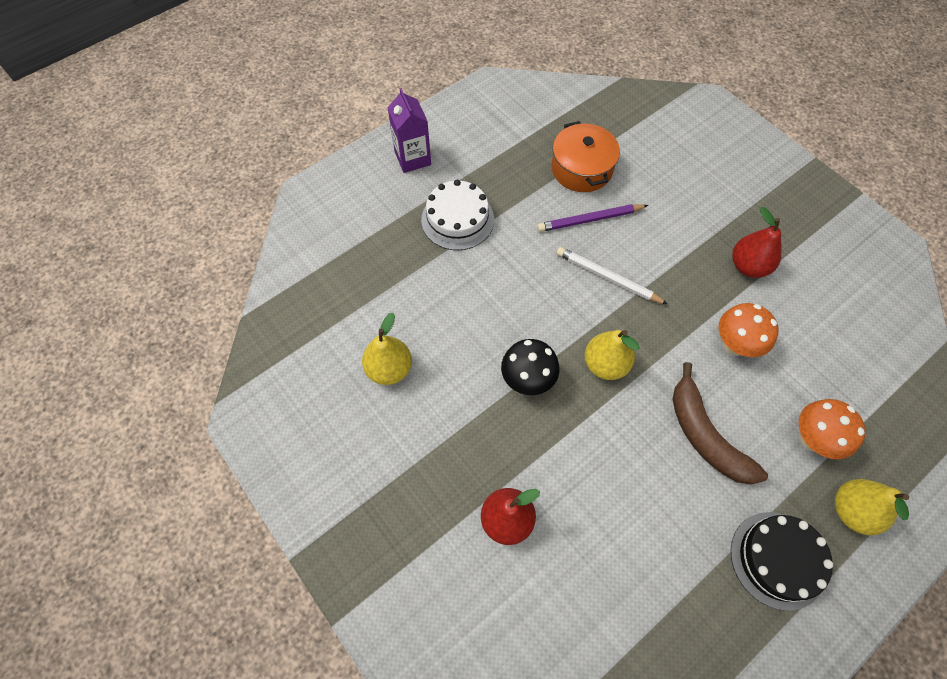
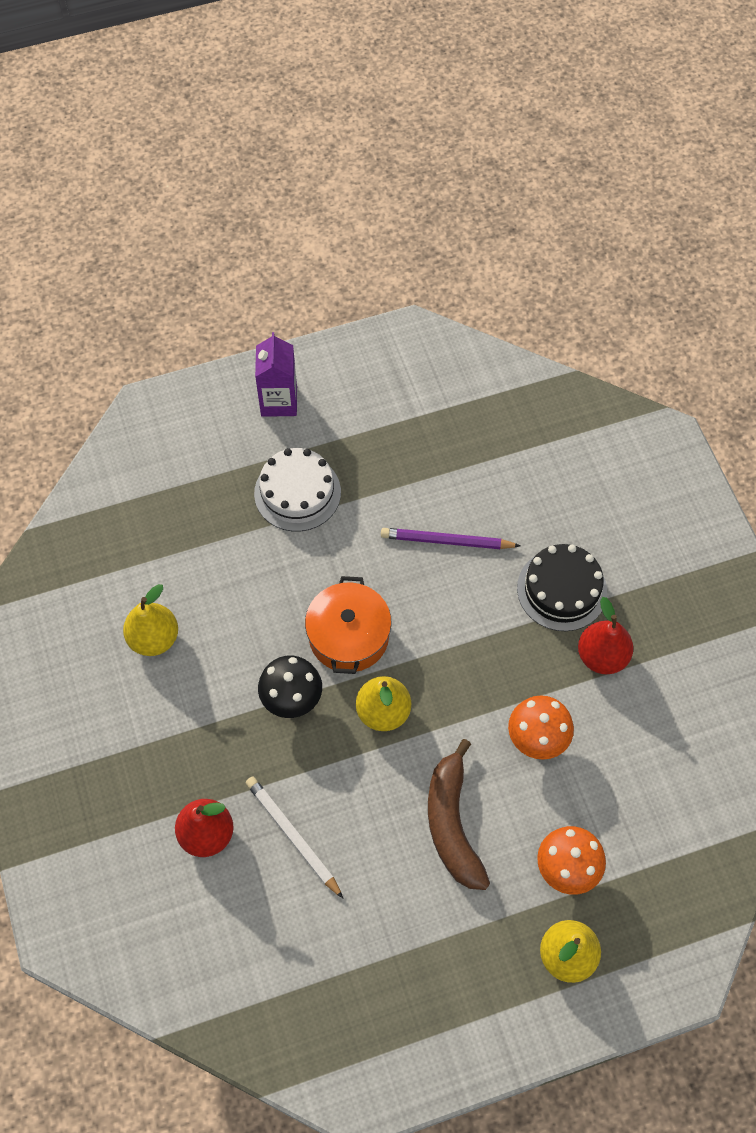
camera: 20 degrees right, 0 degrees up
orange pot [551,121,620,192] -> orange pot moved to [305,576,392,674]
white pencil [557,247,667,304] -> white pencil moved to [245,776,343,898]
black cake [731,512,833,611] -> black cake moved to [517,544,607,631]

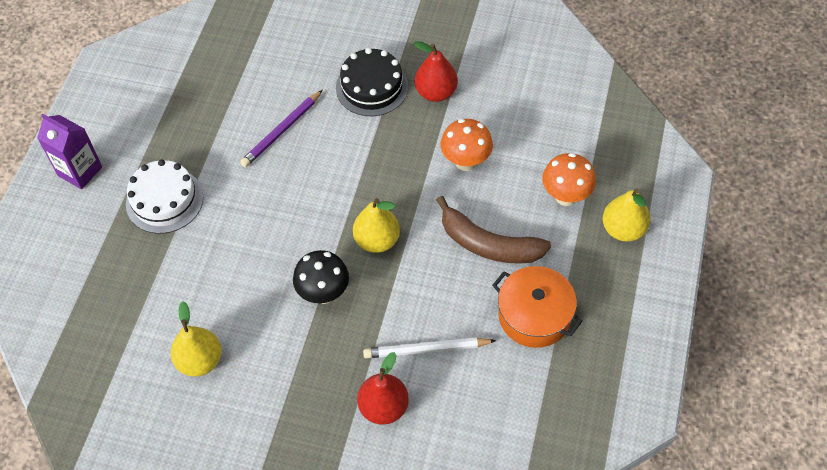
camera: 55 degrees left, 5 degrees down
orange pot [305,576,392,674] -> orange pot moved to [492,266,583,348]

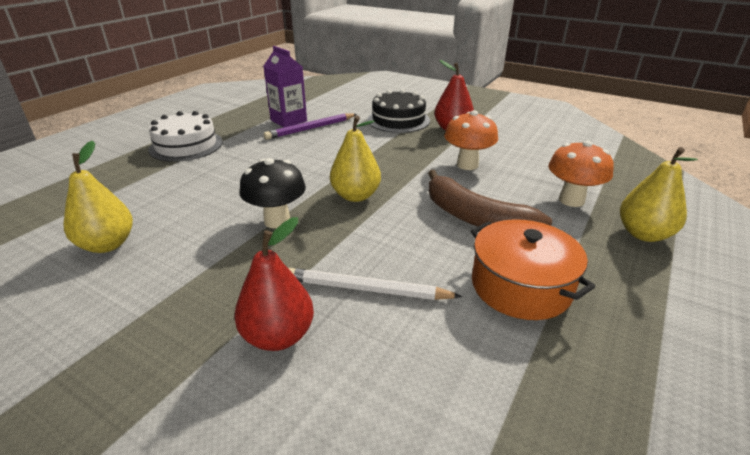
camera: 15 degrees right, 25 degrees down
purple carton [37,114,102,189] -> purple carton moved to [264,46,307,127]

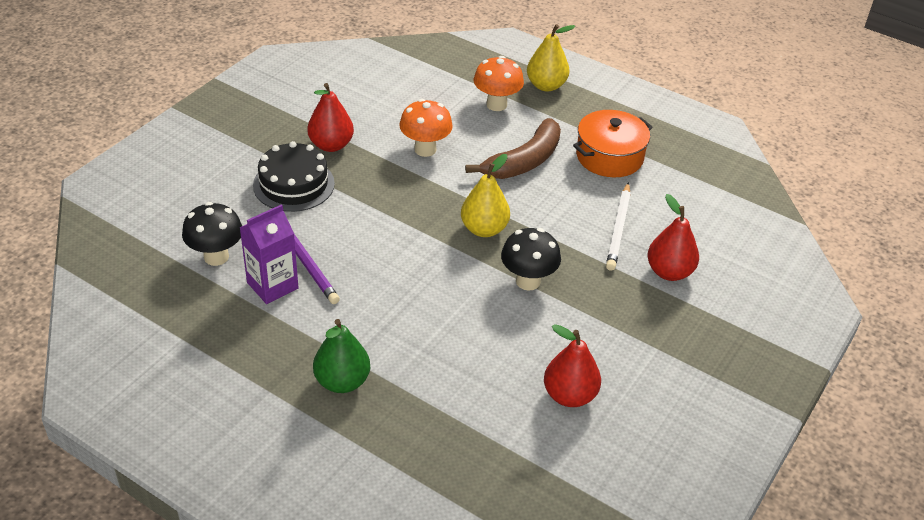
camera: 90 degrees left, 10 degrees up
yellow pear [64,140,133,253] -> red pear [544,324,601,407]
white cake [148,111,223,162] -> green pear [313,319,370,393]
none -> black mushroom [182,202,242,266]

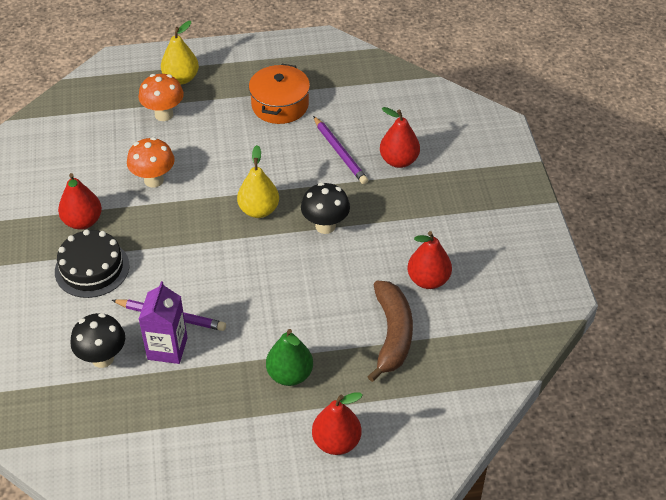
camera: 40 degrees left, 5 degrees up
brown banana [465,118,561,179] -> brown banana moved to [367,281,413,382]
white pencil [606,182,631,271] -> purple pencil [313,116,368,184]
none -> red pear [312,393,362,455]

